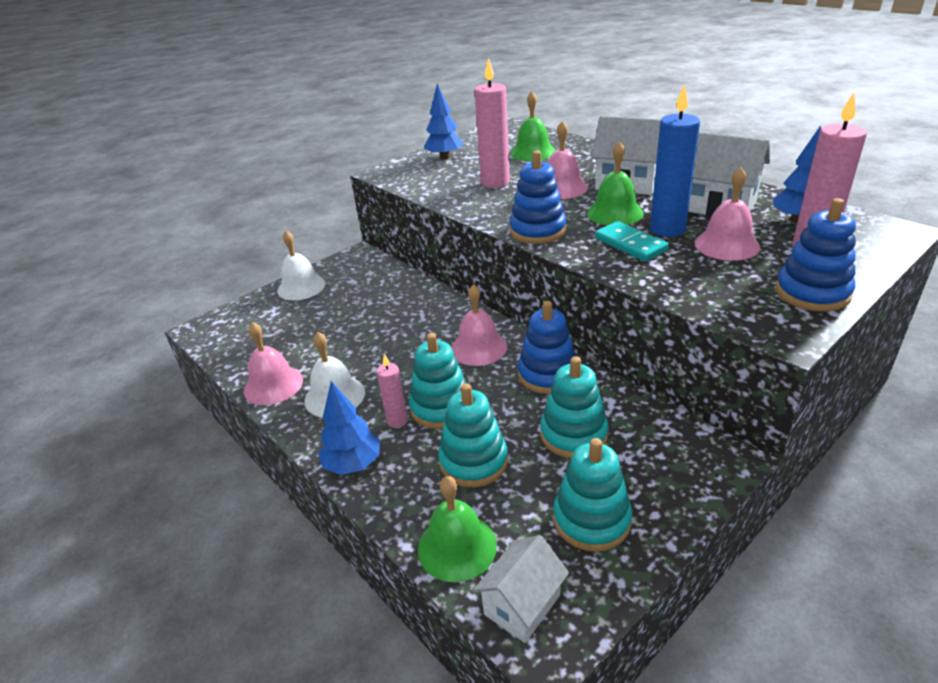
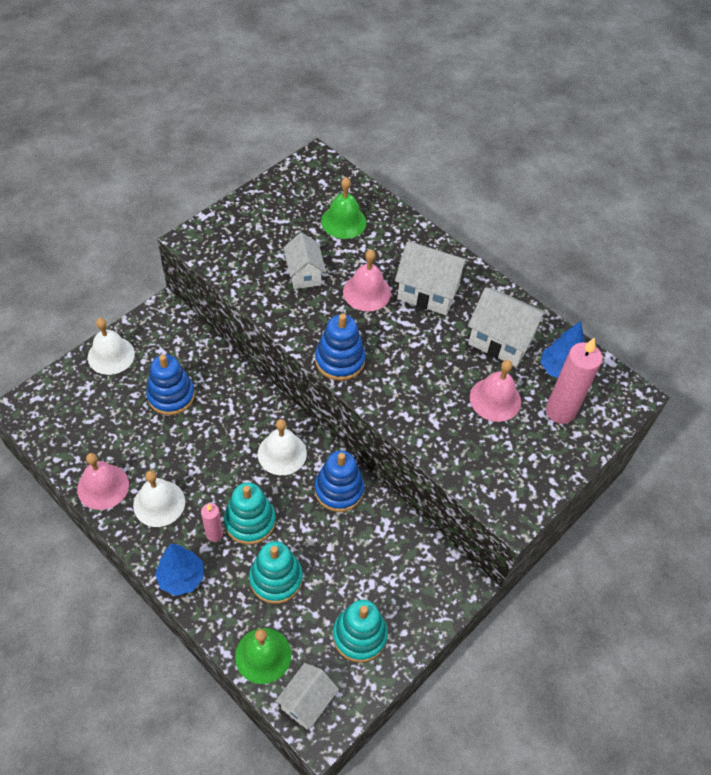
camera: 10 degrees left, 20 degrees up
blue tree [424,83,464,160] -> none
pink bell [451,284,507,366] -> white bell [258,419,307,475]
pink candle [474,58,510,188] -> white house [283,233,326,289]
turquoise stacking toy [540,356,609,458] -> none
green bell [587,141,644,225] -> none
turquoise domino [595,221,669,261] -> none
blue candle [650,84,700,237] -> none
blue stacking toy [776,198,856,312] -> blue stacking toy moved to [146,354,195,415]

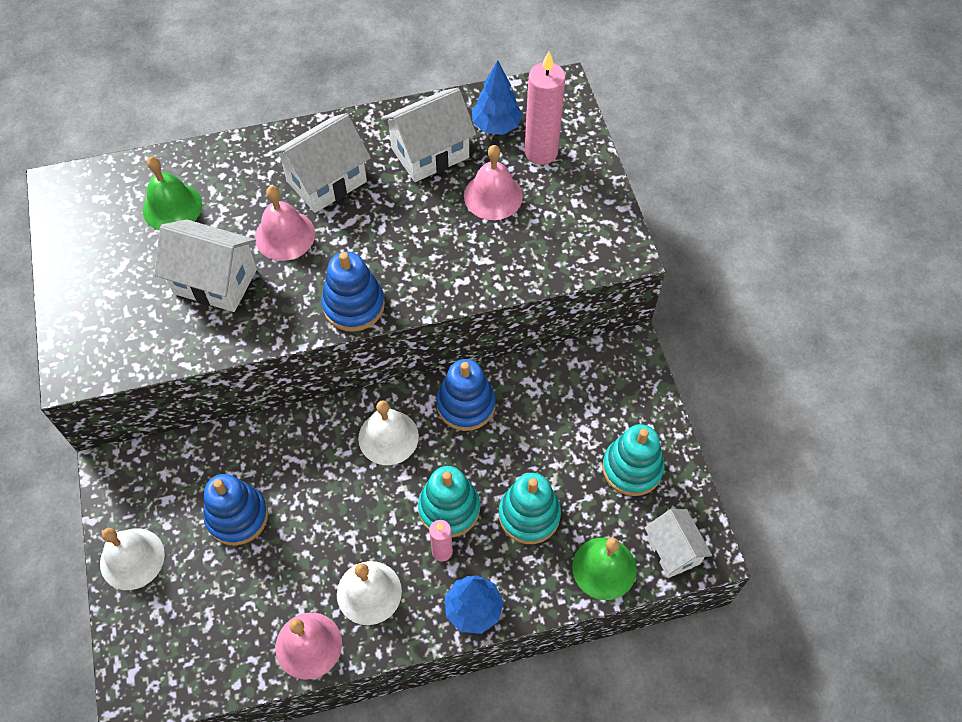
camera: 55 degrees left, 5 degrees up
white house [283,233,326,289] -> white house [154,219,257,312], size x1.50

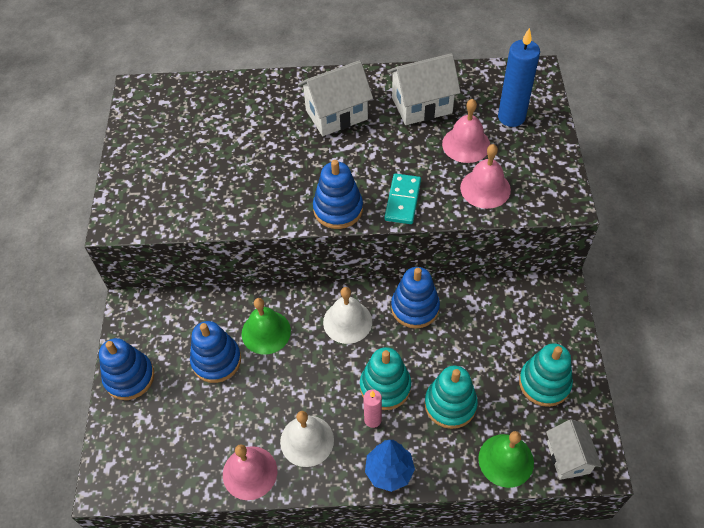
camera: 15 degrees right, 5 degrees down
white bell [100,528,165,590] -> blue stacking toy [99,338,154,400]
green bell [143,156,203,230] -> green bell moved to [242,298,291,354]
white house [154,219,257,312] -> none
pink bell [255,186,315,261] -> pink bell moved to [460,144,511,209]
blue tree [472,60,523,135] -> none
pink candle [524,52,566,165] -> blue candle [498,28,540,127]
none -> turquoise domino [385,174,421,224]

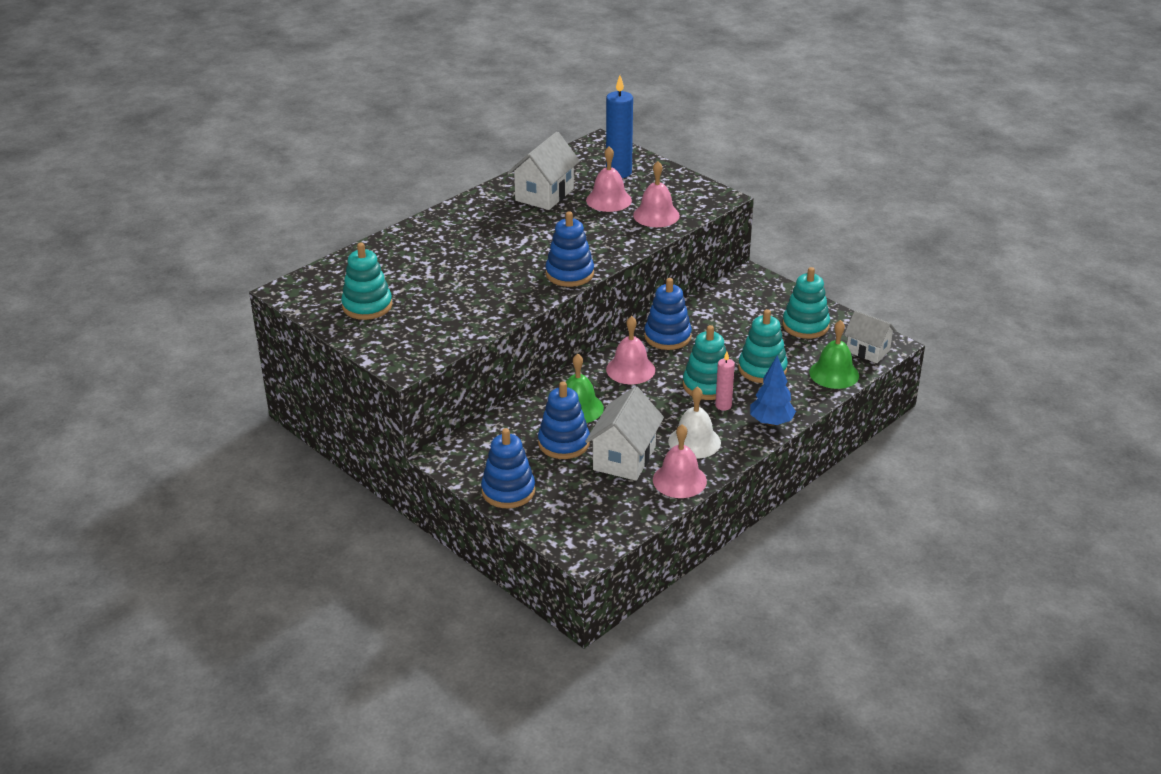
camera: 45 degrees left, 20 degrees down
white house [298,60,373,136] -> white house moved to [585,386,664,481]
white bell [323,287,372,344] -> pink bell [606,316,655,384]
turquoise domino [385,174,421,224] -> none
none -> turquoise stacking toy [341,243,392,320]

